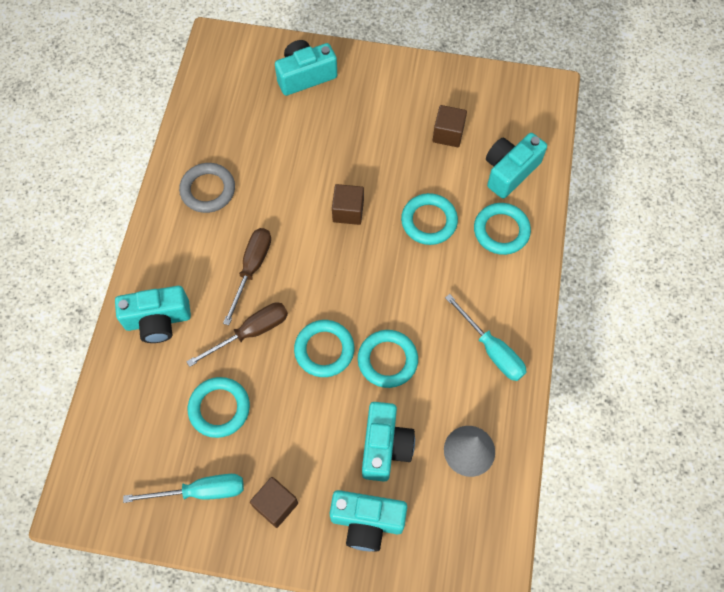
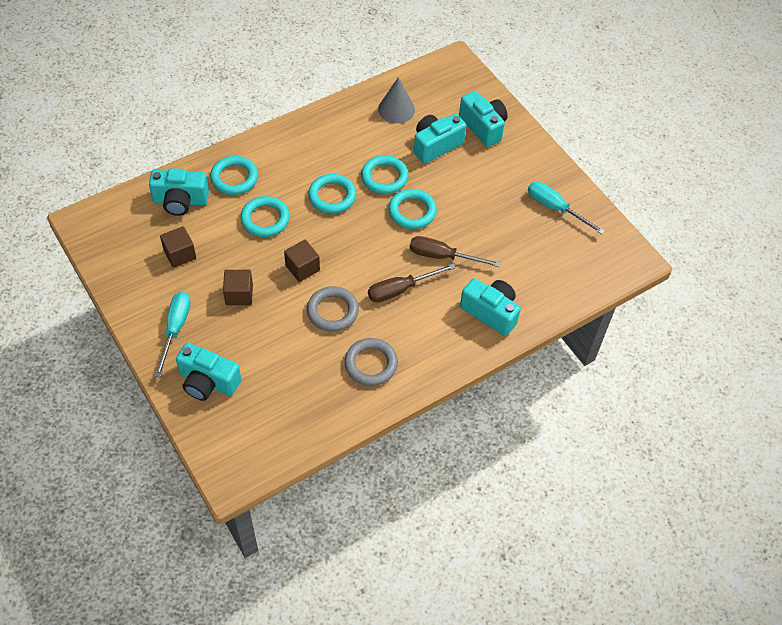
camera: 135 degrees left, 10 degrees down
turquoise ring [188,377,250,438] -> turquoise ring moved to [308,174,356,213]
brown cube [250,477,298,528] -> brown cube moved to [223,270,253,305]
turquoise screwdriver [445,294,526,381] -> turquoise screwdriver moved to [155,292,191,378]
none -> grey ring [307,286,359,332]

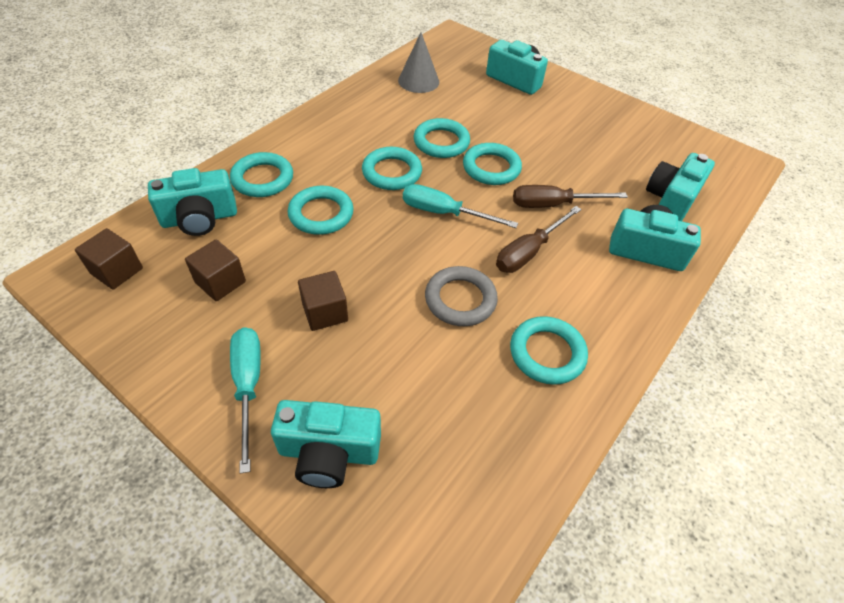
camera: 20 degrees left, 5 degrees down
brown cube [284,240,320,282] -> brown cube moved to [75,228,143,290]
grey ring [344,338,398,386] -> turquoise ring [510,316,588,385]
turquoise camera [414,114,466,164] -> turquoise camera moved to [646,153,715,221]
turquoise screwdriver [528,181,605,234] -> turquoise screwdriver moved to [403,184,518,228]

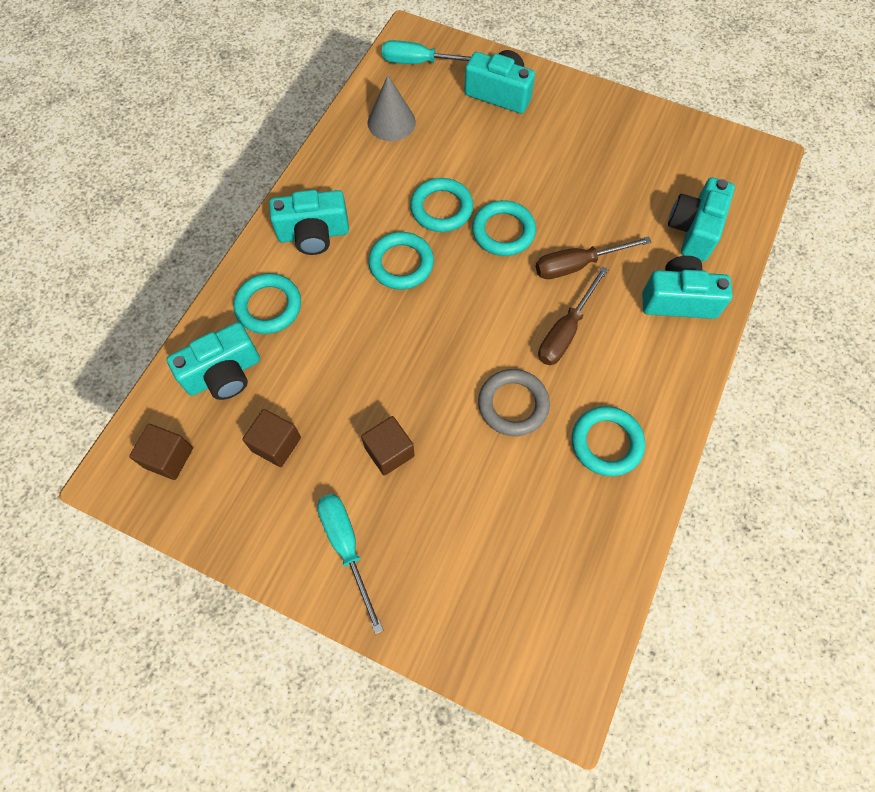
camera: 10 degrees left, 15 degrees up
turquoise camera [271,400,381,488] -> turquoise camera moved to [269,190,349,255]
turquoise ring [288,186,354,235] -> none
turquoise screwdriver [403,184,518,228] -> turquoise screwdriver moved to [382,40,471,64]

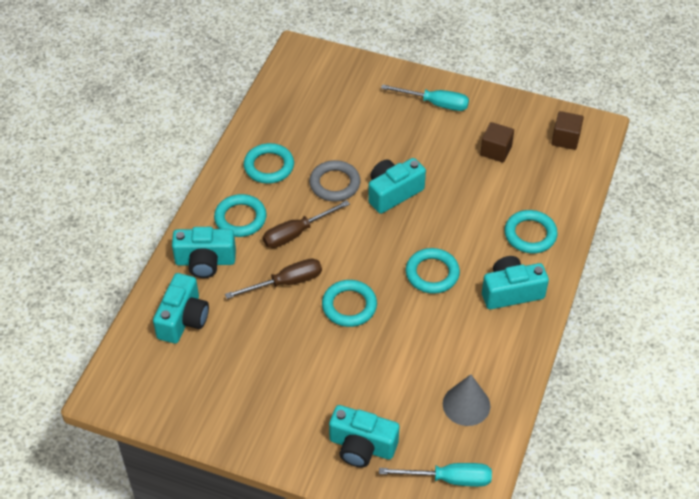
camera: 175 degrees right, 15 degrees down
turquoise camera [167,322,260,400] -> turquoise camera moved to [368,158,426,214]
turquoise screwdriver [317,494,383,634] -> turquoise screwdriver turned 45 degrees counterclockwise [381,84,469,111]
brown cube [361,416,415,476] -> none
turquoise ring [410,178,473,232] -> turquoise ring moved to [214,194,267,237]
brown screwdriver [538,267,608,365] -> brown screwdriver turned 150 degrees counterclockwise [263,200,350,248]

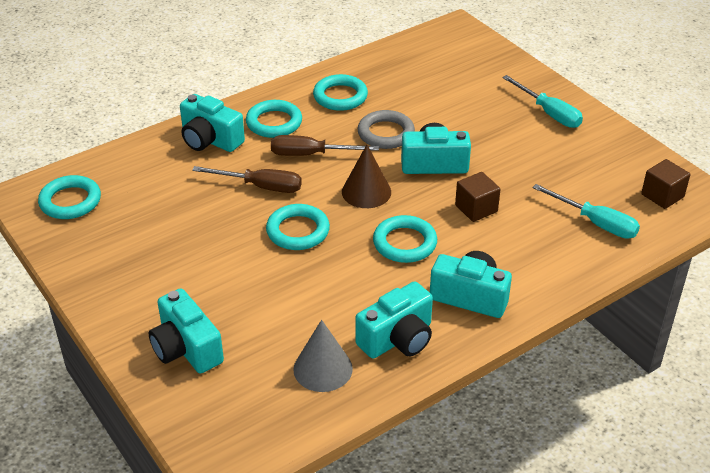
camera: 35 degrees right, 10 degrees down
turquoise camera [153,273,209,343] -> turquoise camera moved to [355,281,433,359]
turquoise screwdriver [379,463,492,487] -> turquoise screwdriver moved to [532,184,640,239]
brown cube [480,122,514,163] -> brown cube moved to [455,172,501,222]
turquoise ring [504,210,558,253] -> turquoise ring moved to [38,175,101,219]
none -> brown cone [342,145,391,208]

